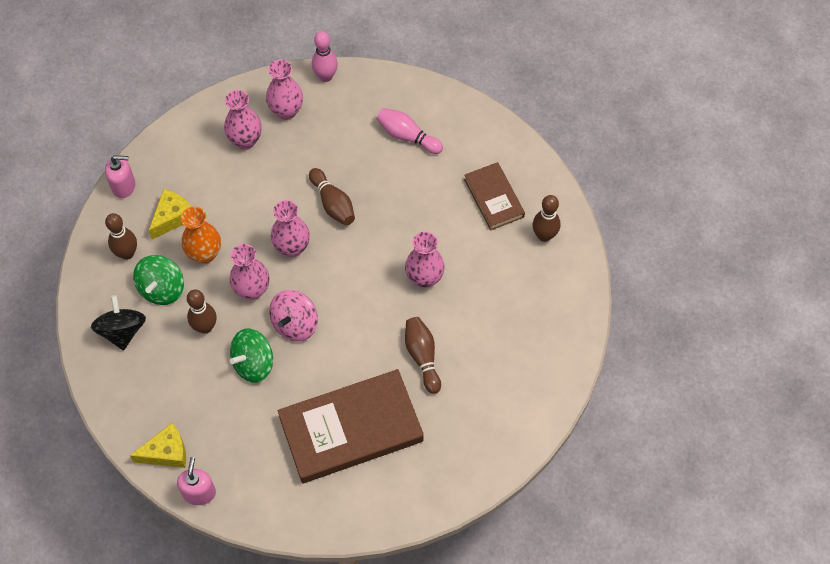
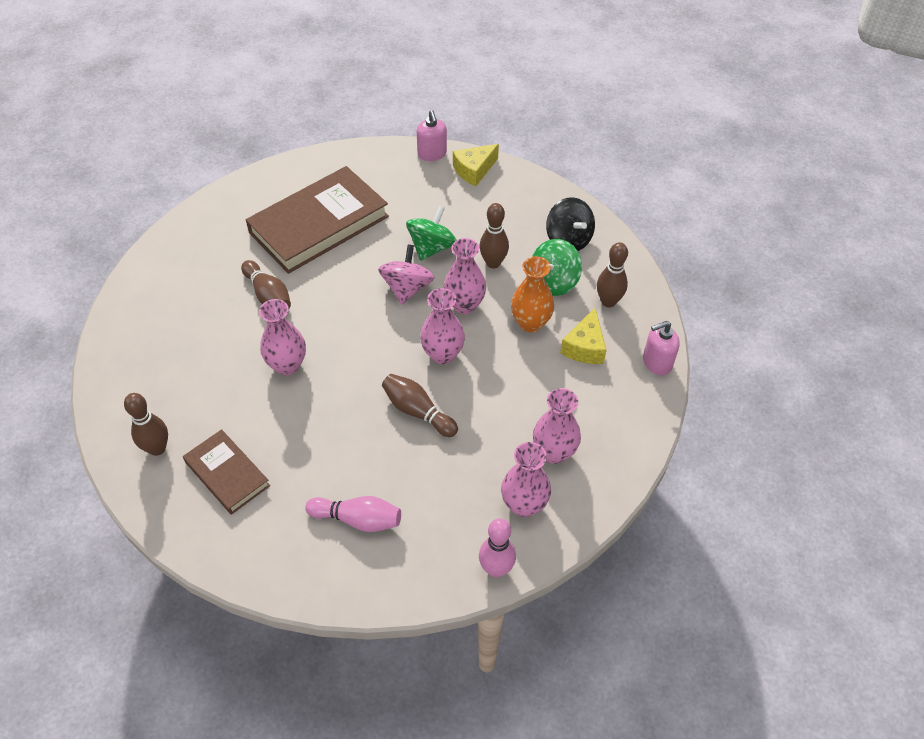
camera: 160 degrees right, 10 degrees down
green spinning top [133,255,184,305] -> green spinning top turned 135 degrees counterclockwise [532,239,582,296]

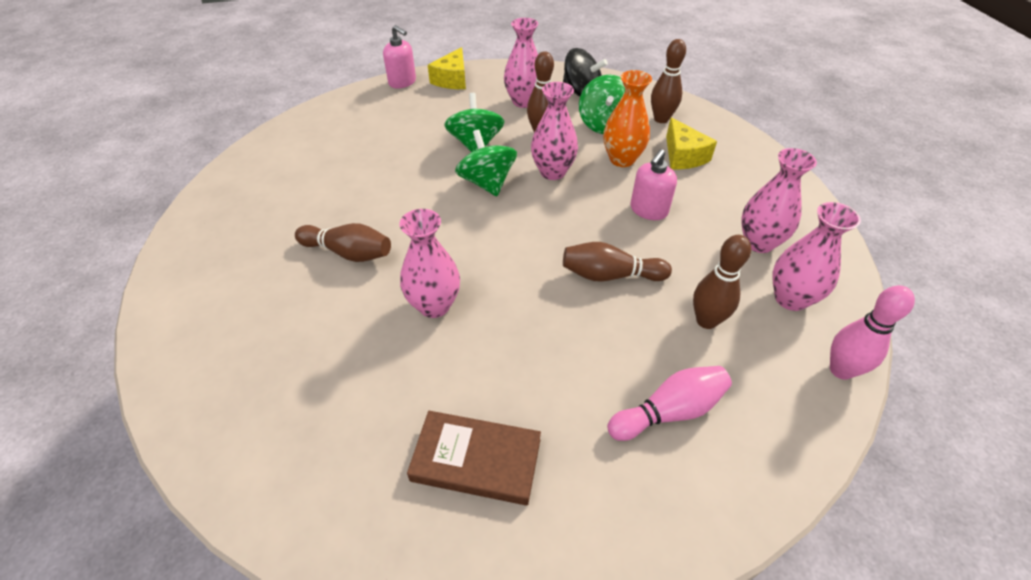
camera: 35 degrees left, 5 degrees down
brown bowling pin [124,393,168,456] -> brown bowling pin moved to [693,235,751,329]
brown book [246,166,389,274] -> none
pink spinning top [378,244,435,304] -> green spinning top [455,129,517,196]
pink vase [420,288,465,364] -> pink vase moved to [504,18,538,108]
pink soap dispenser [643,321,680,375] -> pink soap dispenser moved to [630,149,677,220]

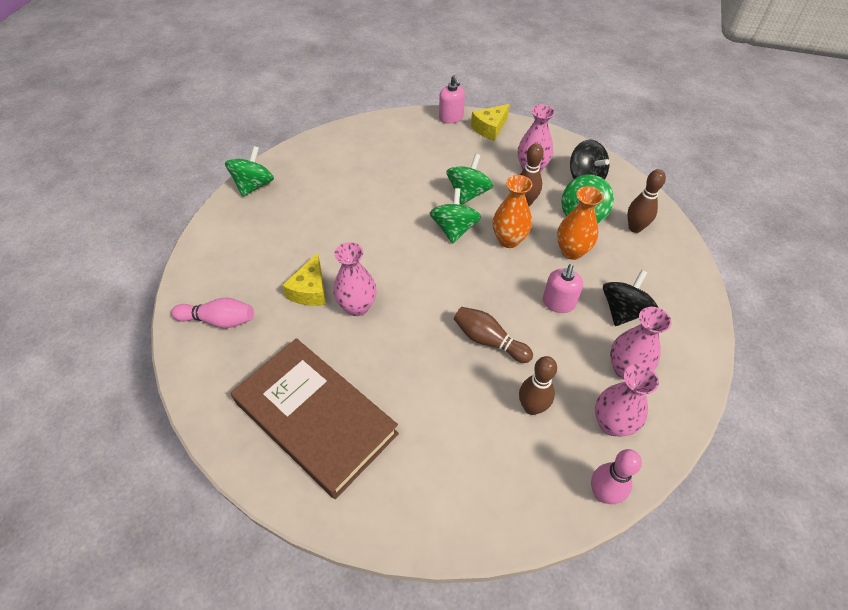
camera: 30 degrees right, 5 degrees up
brown bowling pin [295,223,391,262] -> none
brown book [407,411,541,505] -> brown book [231,338,399,499], size x1.84
pink vase [531,82,578,180] -> orange vase [493,175,532,248]
pink bowling pin [607,366,732,441] -> pink bowling pin moved to [171,298,254,328]
pink soap dispenser [630,149,677,220] -> pink soap dispenser turned 45 degrees counterclockwise [543,264,583,313]
yellow cheese [666,118,717,169] -> yellow cheese moved to [282,253,326,306]
none -> green spinning top [225,146,274,197]
none -> black spinning top [603,270,658,326]

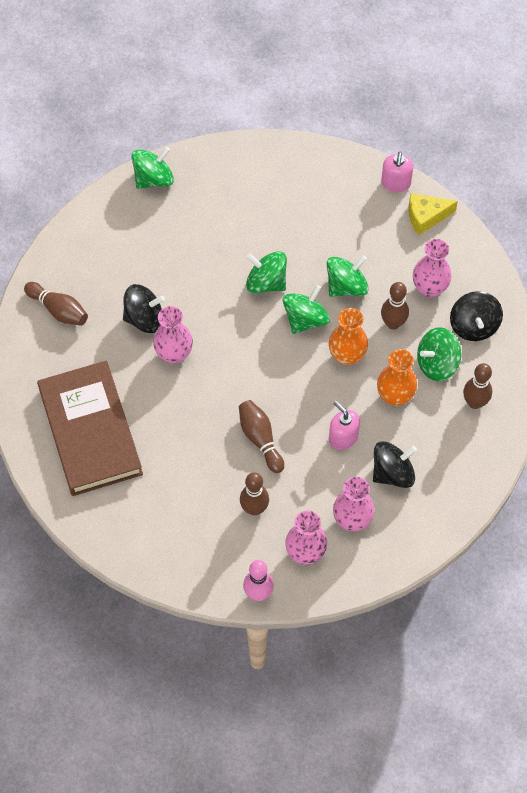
camera: 30 degrees right, 10 degrees up
pink bowling pin [171,298,254,328] -> brown bowling pin [24,282,88,326]
yellow cheese [282,253,326,306] -> black spinning top [123,284,165,333]
pink soap dispenser [543,264,583,313] -> pink soap dispenser turned 90 degrees clockwise [329,401,360,450]
none -> green spinning top [246,251,287,294]

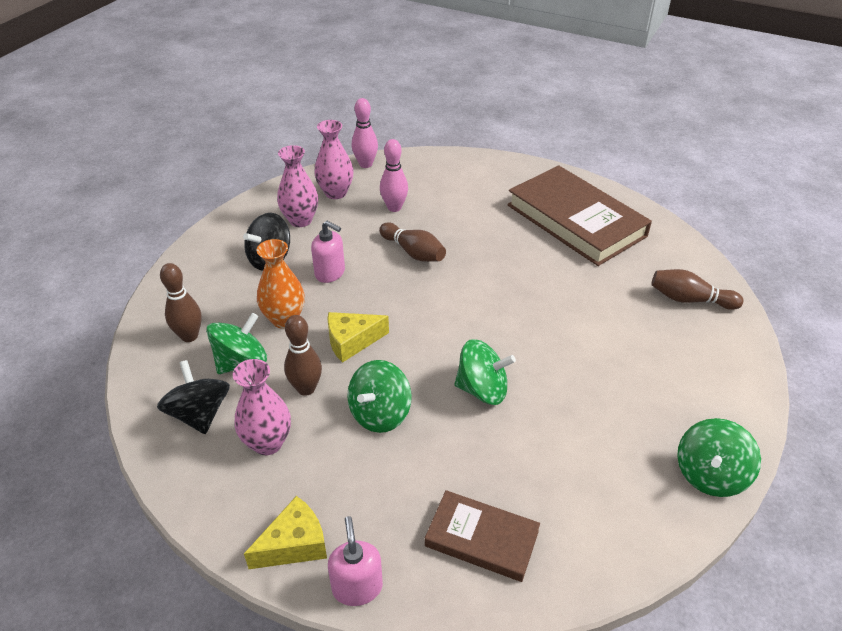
camera: 160 degrees right, 20 degrees down
black spinning top [123,284,165,333] -> none
pink vase [153,306,193,364] -> none
brown bowling pin [240,472,269,515] -> pink bowling pin [380,139,408,212]
green spinning top [282,285,330,334] -> none
orange vase [328,308,368,365] -> yellow cheese [327,312,389,363]
none -> brown book [425,490,540,582]

